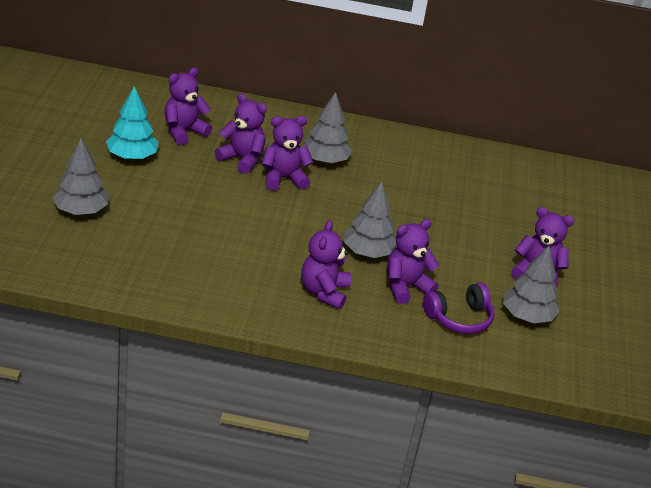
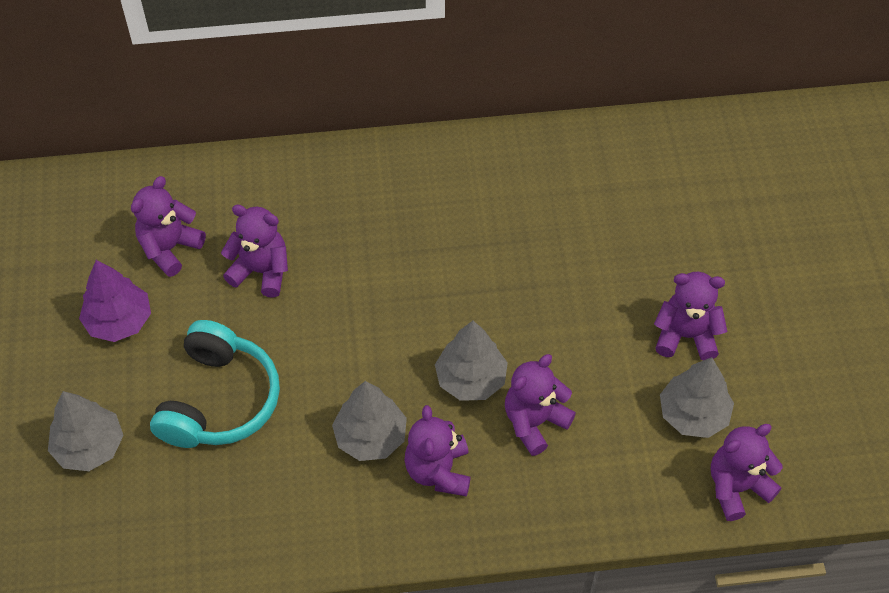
camera: 10 degrees left, 20 degrees up
turquoise tree [106,86,159,160] -> purple tree [79,260,151,342]
purple teddy bear [262,116,313,190] -> purple teddy bear moved to [711,424,783,521]
grey tree [303,92,352,164] -> grey tree moved to [332,381,407,461]
purple headphones [423,283,494,334] -> none
none -> turquoise headphones [150,320,280,448]

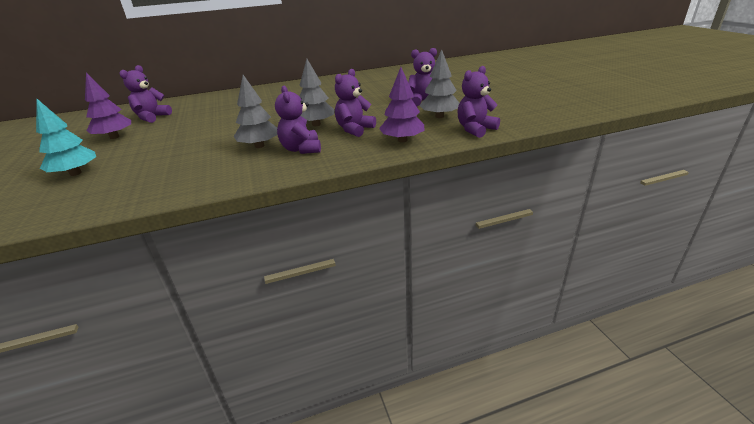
camera: 10 degrees left, 25 degrees down
grey tree [48,391,124,471] -> turquoise tree [36,99,96,176]
turquoise headphones [150,320,280,448] -> none
purple teddy bear [221,205,288,297] -> none
none -> purple tree [379,67,424,142]

